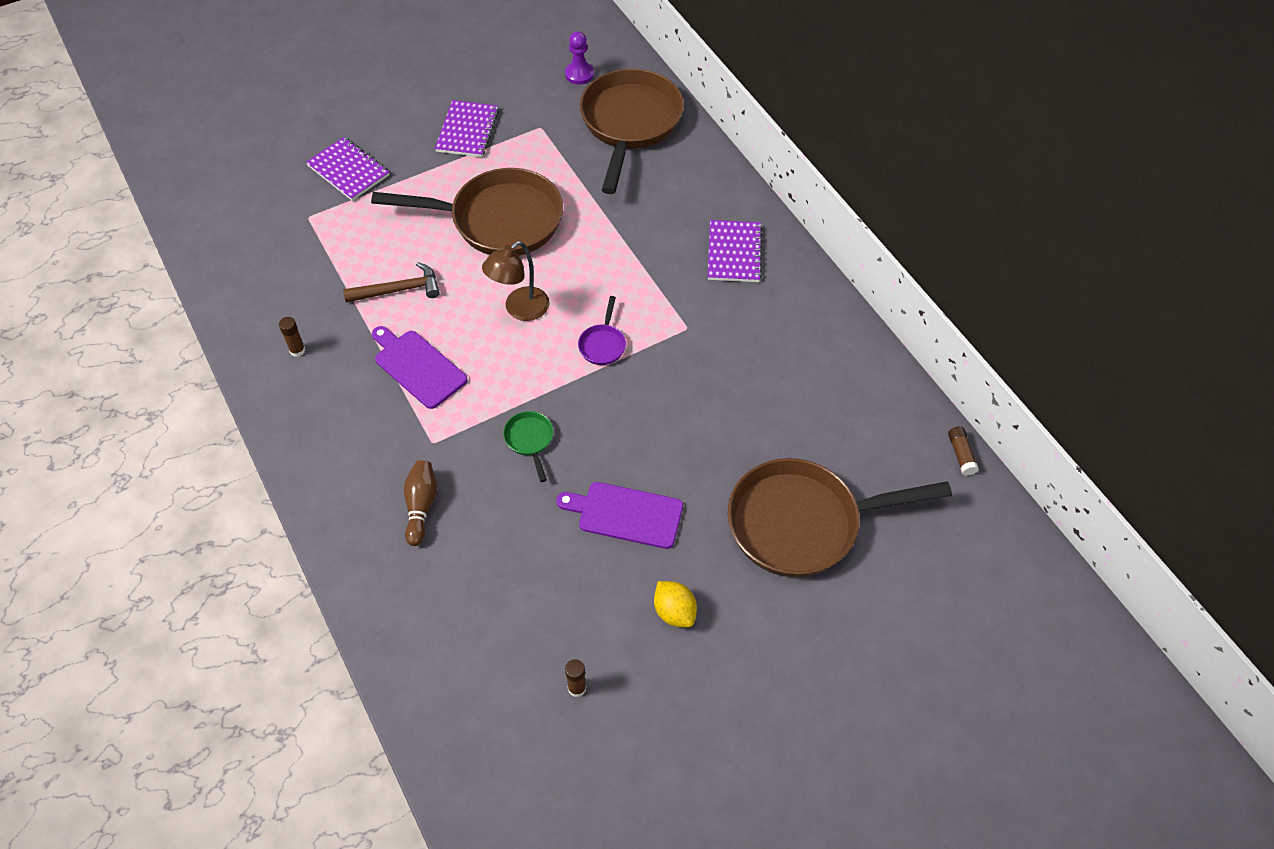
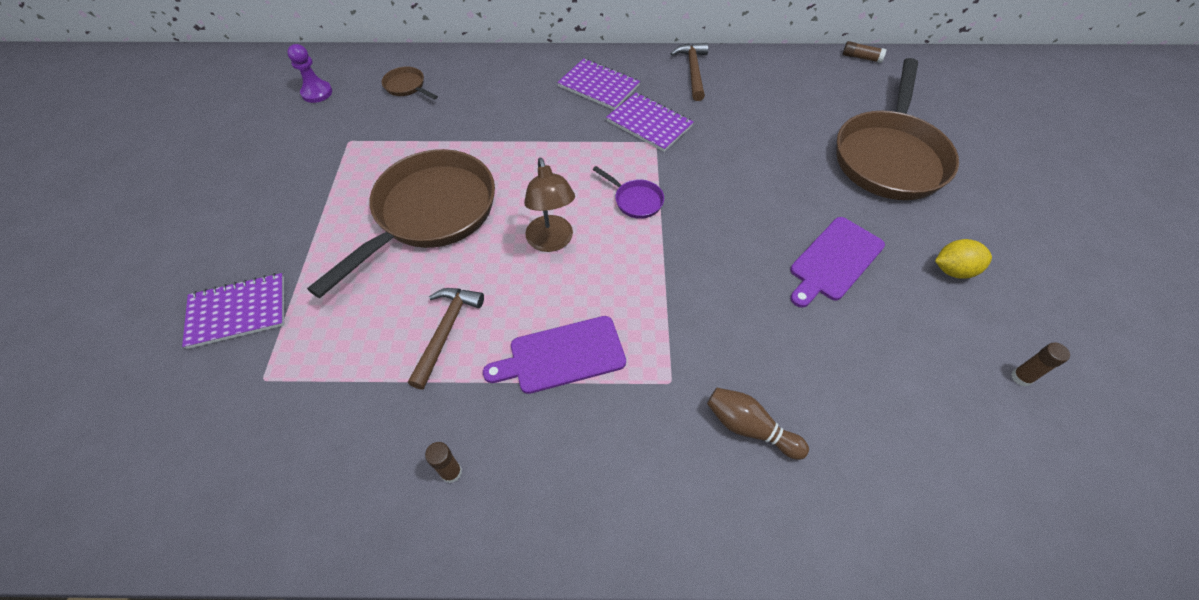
camera: 60 degrees left, 0 degrees up
purple notebook [435,100,499,157] -> purple notebook moved to [606,93,694,152]
green pan [503,411,553,482] -> none
brown pan [580,69,684,194] -> brown pan [382,66,438,100], size x0.40
none -> brown hammer [670,43,708,101]

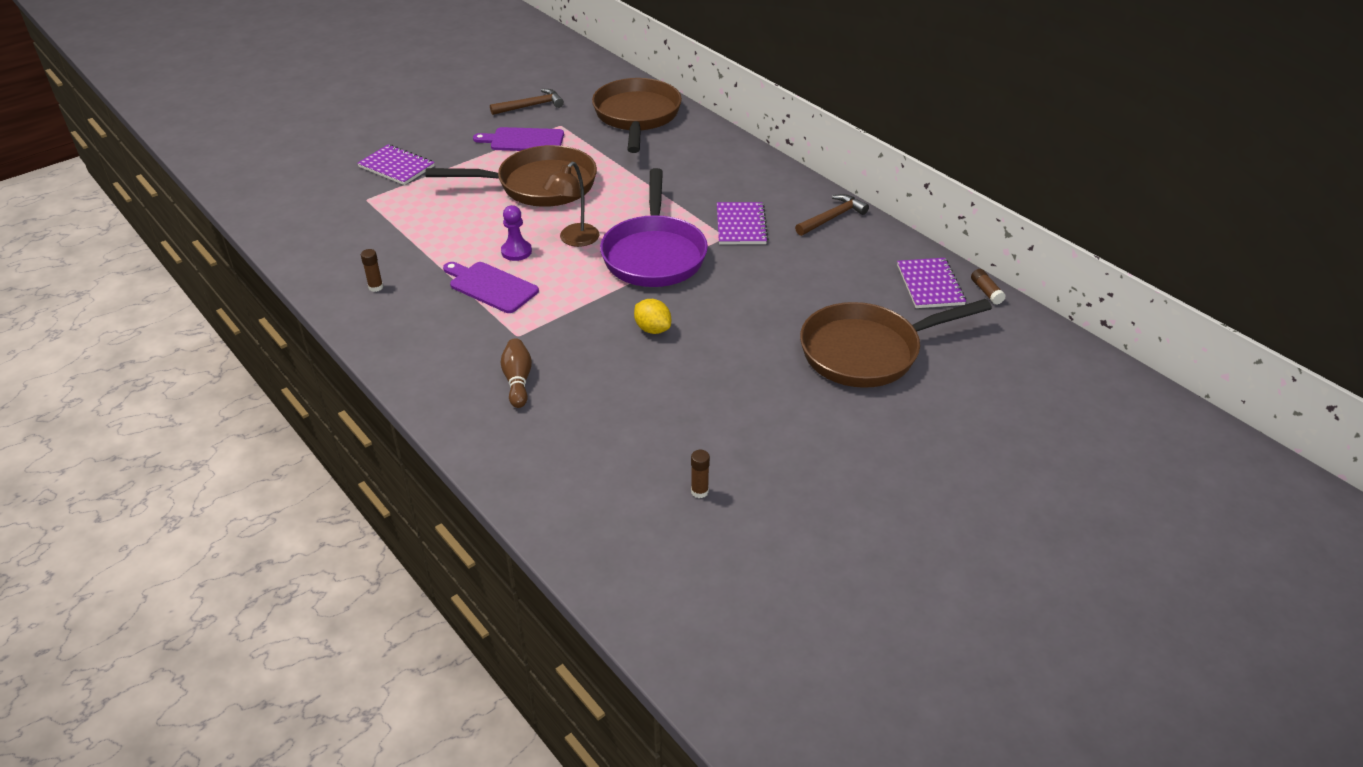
camera: 50 degrees right, 15 degrees down
purple pawn [287,44,332,103] -> purple pawn moved to [501,205,532,261]
brown pan [382,66,438,100] -> brown pan [592,78,682,153], size x2.48
brown hammer [408,288,484,390] -> brown hammer moved to [490,89,564,115]
purple notebook [557,58,640,110] -> purple notebook moved to [897,258,966,308]
purple pan [593,166,664,219] -> purple pan [600,168,708,287], size x2.48
purple cutting board [790,217,885,308] -> purple cutting board moved to [473,127,564,151]
yellow lemon [935,239,992,279] -> yellow lemon moved to [634,299,671,334]

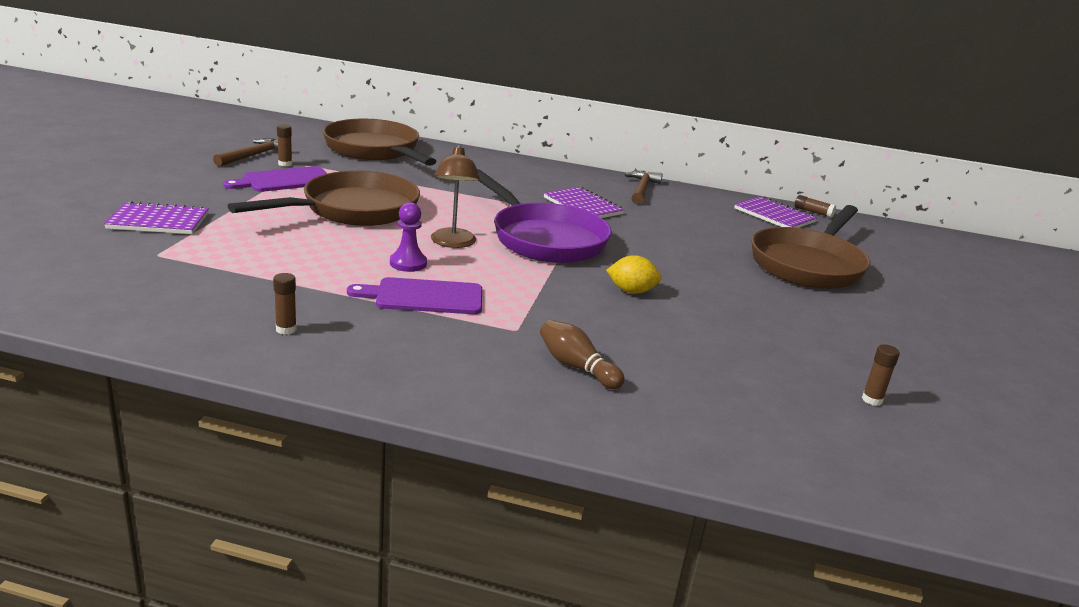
camera: 40 degrees left, 15 degrees down
none -> brown glue stick [277,124,292,166]

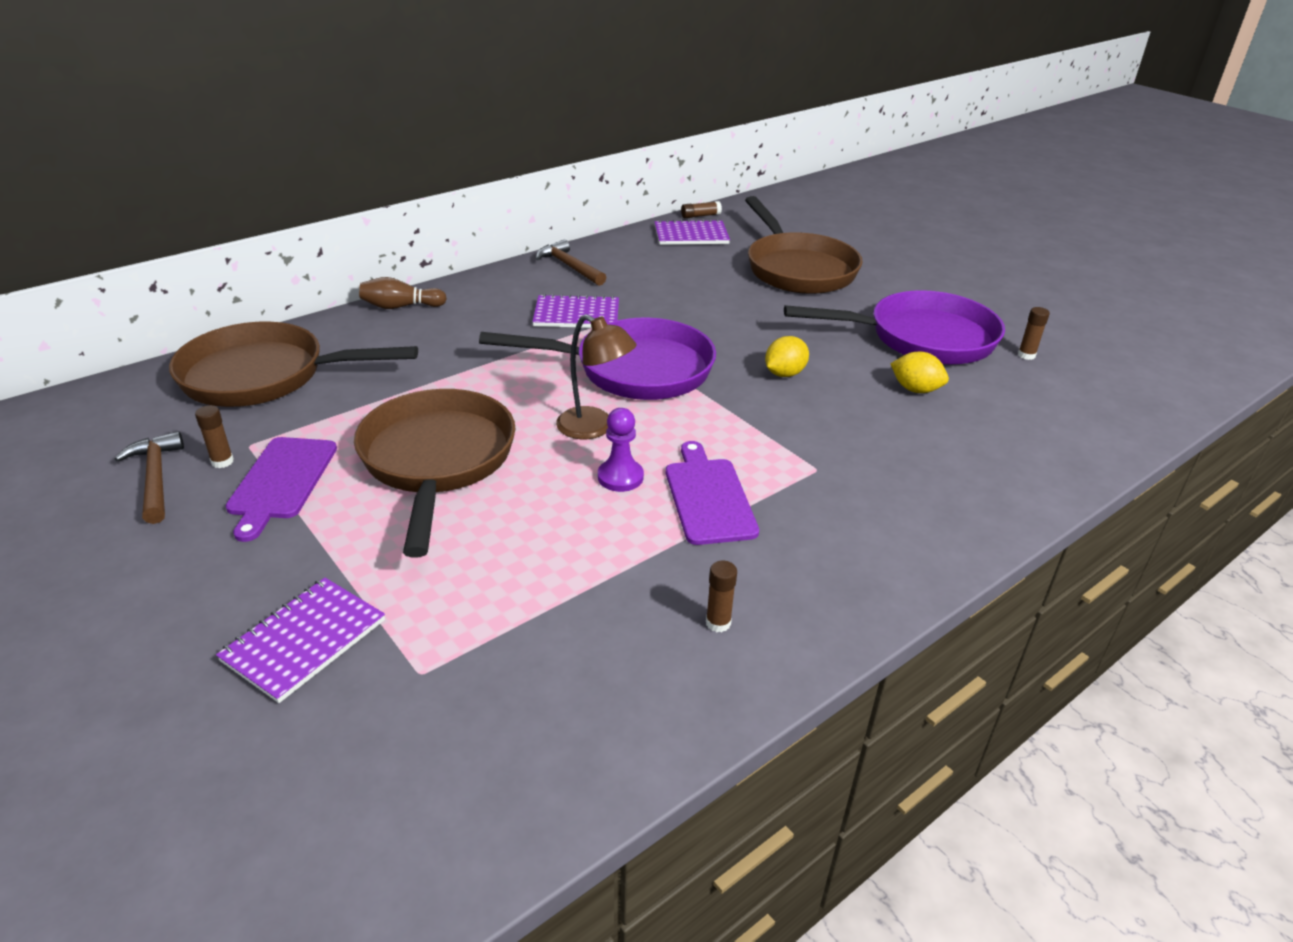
camera: 50 degrees left, 10 degrees up
purple cutting board [347,277,482,314] -> purple cutting board turned 135 degrees clockwise [666,441,759,545]
brown bowling pin [540,320,625,389] -> brown bowling pin moved to [359,277,447,309]
none -> purple pan [784,290,1005,365]
none -> yellow lemon [890,352,949,393]

